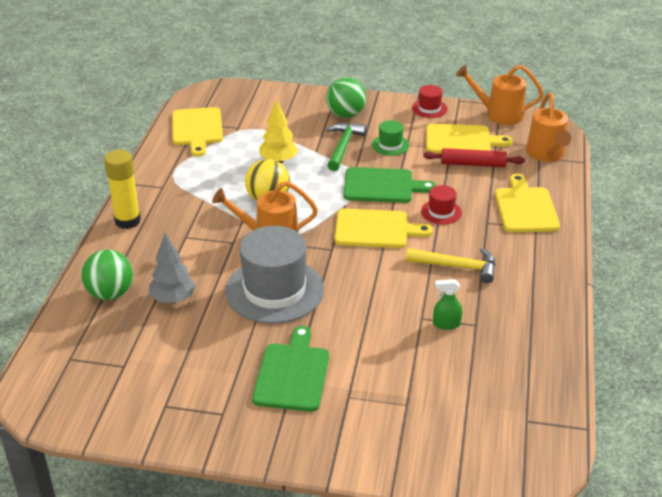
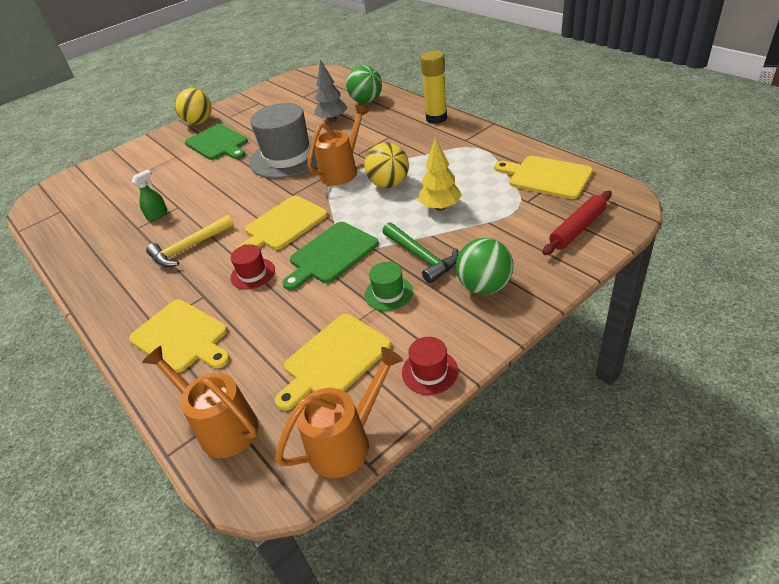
camera: 135 degrees right, 5 degrees up
red rolling pin [423,148,525,167] -> red rolling pin moved to [543,191,612,255]
none -> yellow ball [175,88,212,125]

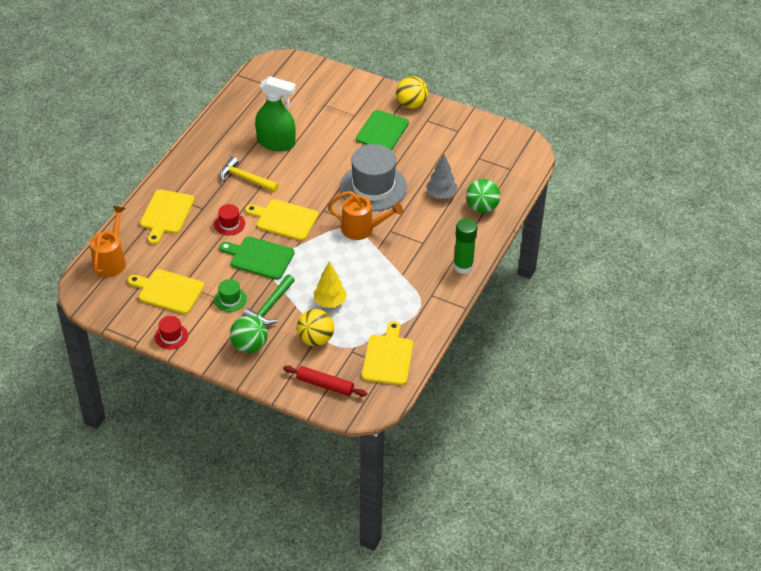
camera: 60 degrees right, 5 degrees up
green spray bottle [131,169,167,221] -> green spray bottle [255,76,296,151], size x2.24
orange watering can [275,347,403,478] -> none
yellow ball [364,142,409,188] -> yellow ball moved to [297,309,334,346]
yellow glue stick [421,50,447,124] -> green glue stick [454,218,477,274]

